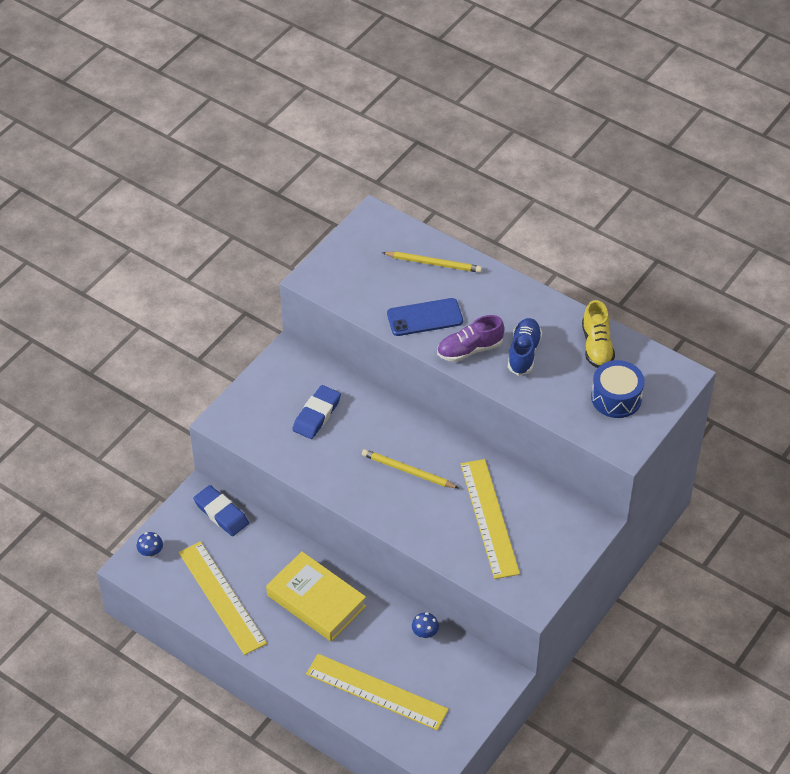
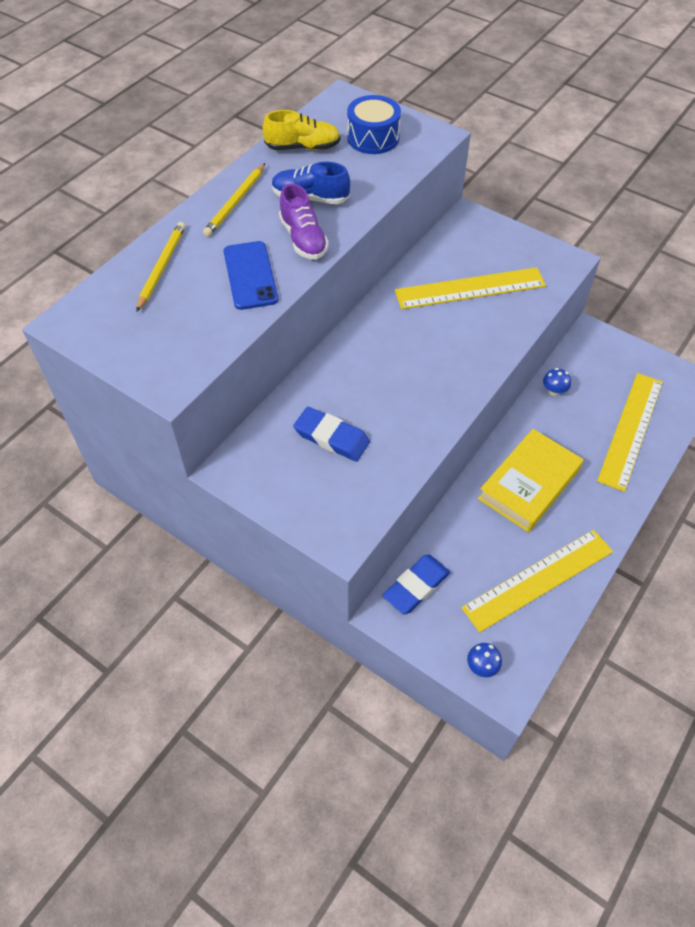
camera: 90 degrees left, 5 degrees up
yellow pencil [362,449,459,488] -> yellow pencil moved to [203,163,265,237]

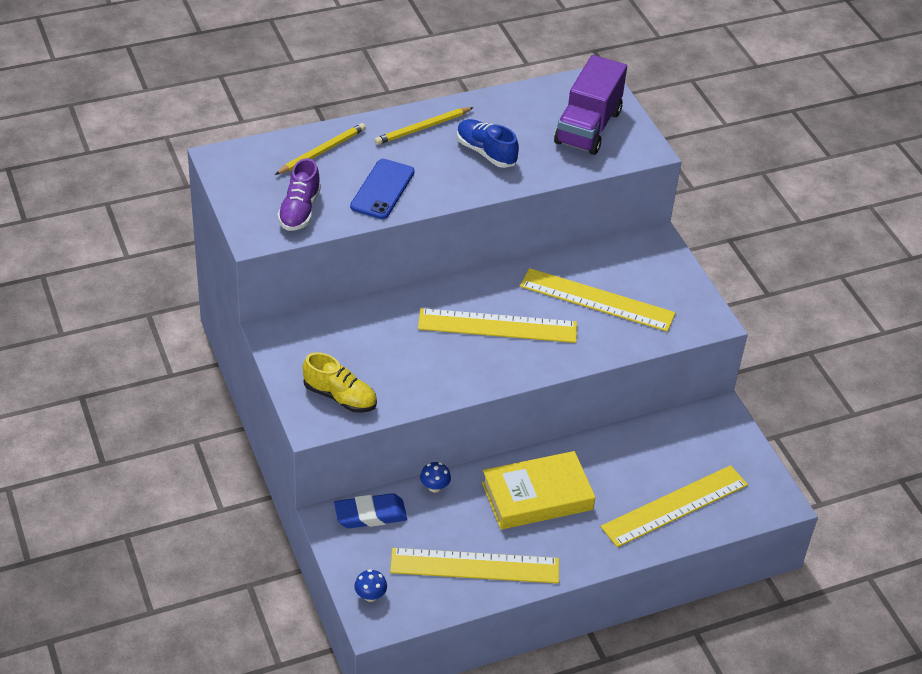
camera: 30 degrees right, 10 degrees down
yellow shoe [263,110,340,150] -> yellow shoe moved to [303,352,377,413]
purple shoe [279,184,329,259] -> purple shoe moved to [277,158,321,231]
blue eraser [293,407,370,462] -> none
blue drum [347,95,401,154] -> purple truck [554,55,627,155]
blue mushroom [543,368,571,396] -> blue mushroom moved to [420,462,451,492]
none -> yellow ruler [418,308,577,343]

